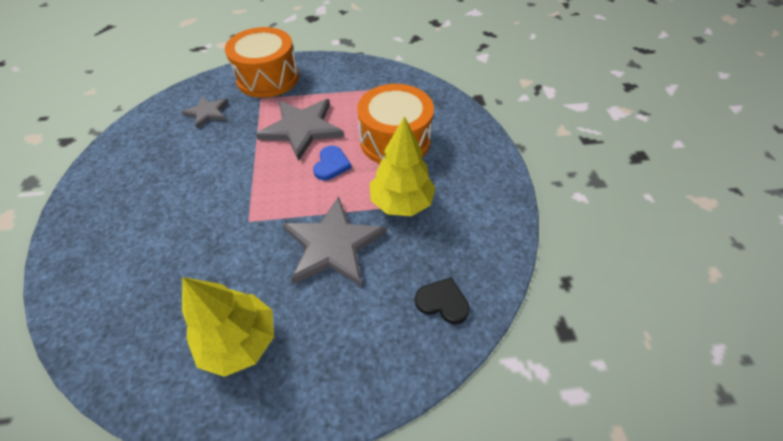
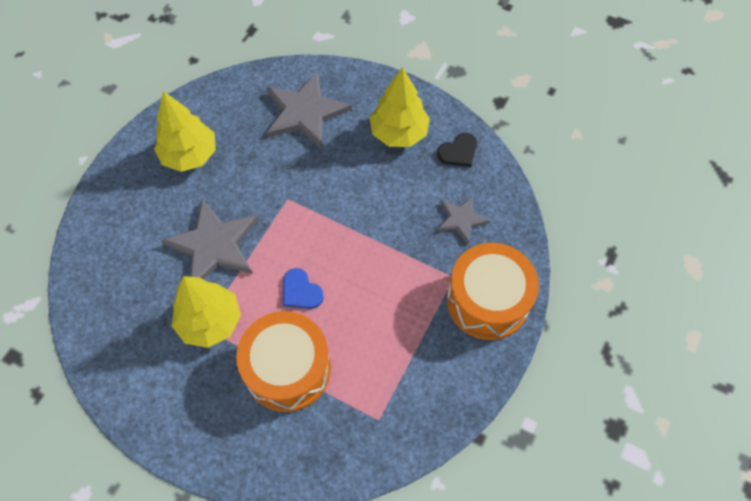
camera: 125 degrees right, 10 degrees up
grey star [256,99,344,161] -> grey star moved to [266,71,352,148]
black heart [415,277,470,324] -> black heart moved to [437,133,477,167]
none -> yellow tree [369,67,430,147]

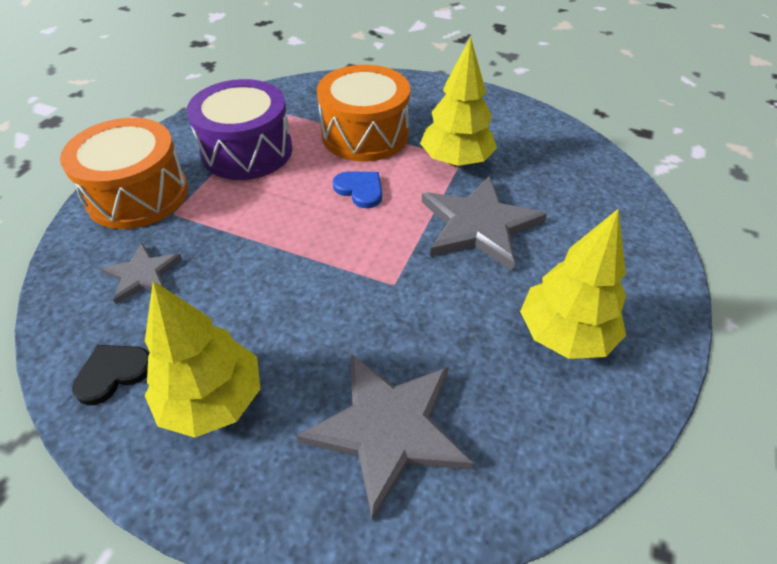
camera: 175 degrees right, 15 degrees down
none -> purple drum [187,79,292,180]

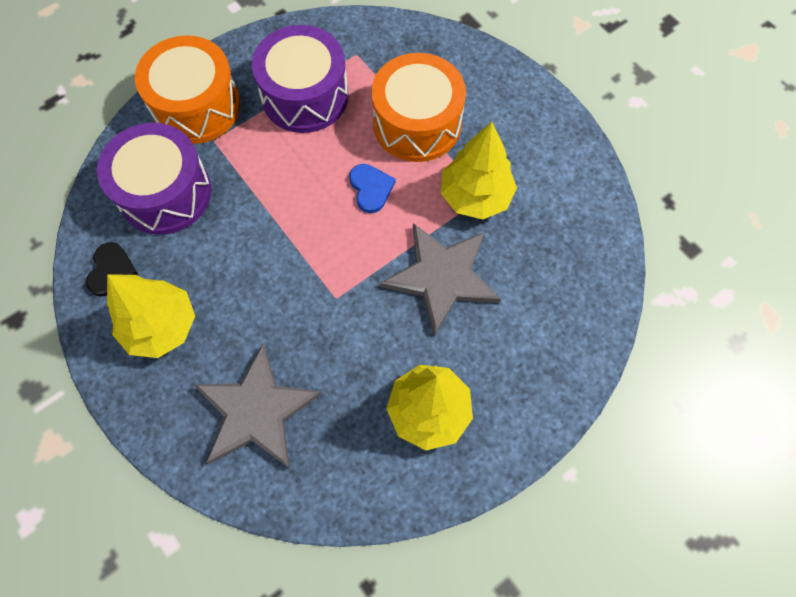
camera: 30 degrees right, 20 degrees up
black heart [72,345,149,405] -> black heart turned 105 degrees clockwise [86,242,138,297]
grey star [101,242,182,304] -> purple drum [97,123,212,235]

